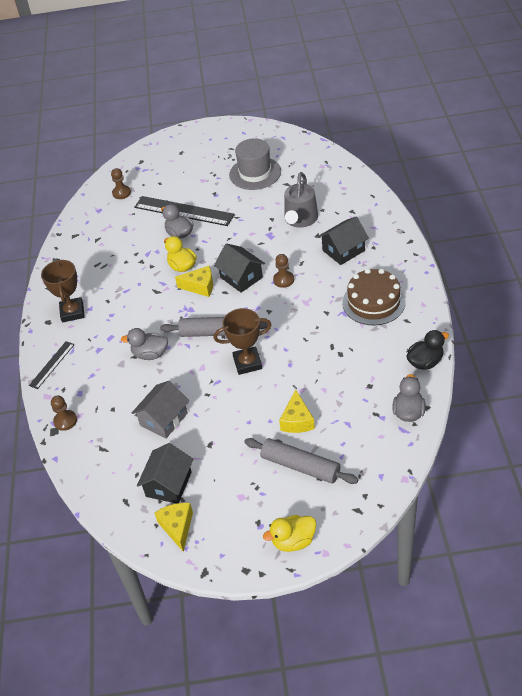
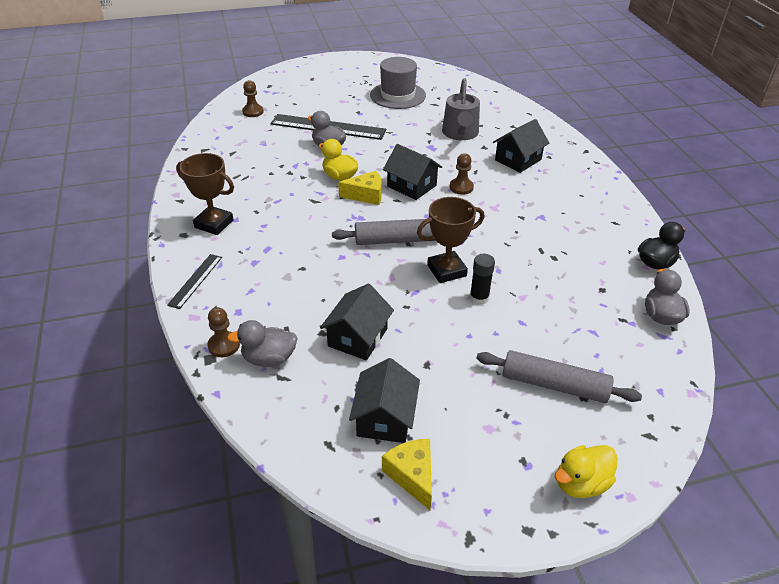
camera: 15 degrees left, 5 degrees down
brown trophy [41,259,85,323] -> brown trophy turned 45 degrees counterclockwise [176,153,234,235]
grey duck [121,328,168,360] -> grey duck moved to [227,320,298,367]
grey house [132,381,189,439] -> black house [320,284,394,360]
yellow cheese [279,390,315,433] -> none
brown cake [342,268,406,325] -> none
none -> black glue stick [470,254,495,305]

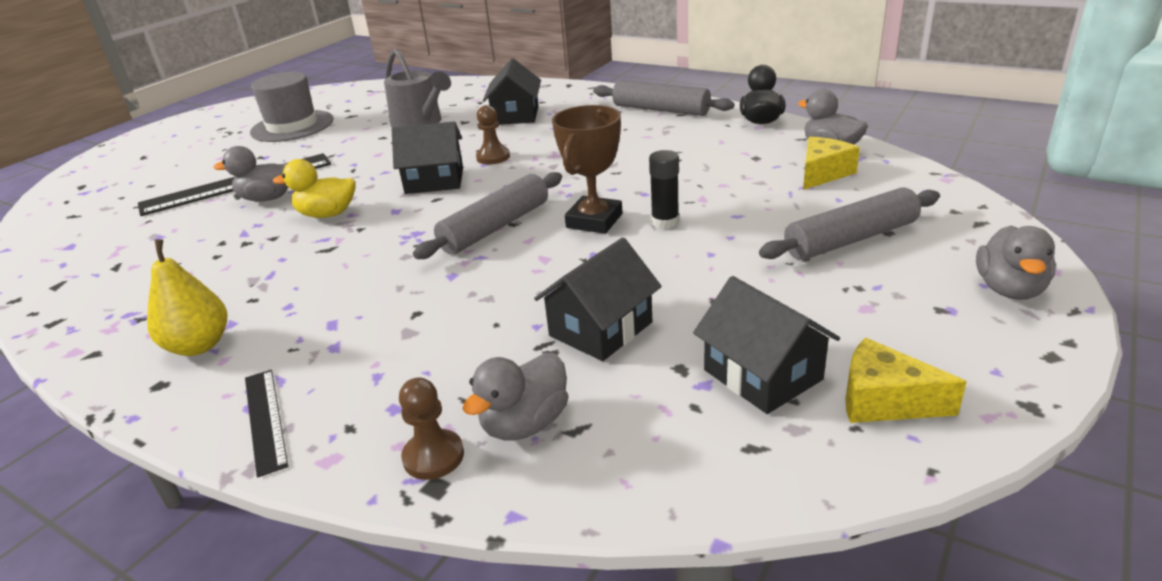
camera: 40 degrees left, 10 degrees down
brown trophy [176,153,234,235] -> yellow pear [147,239,227,356]
brown pawn [242,80,264,117] -> none
black house [320,284,394,360] -> black house turned 60 degrees clockwise [534,238,662,361]
yellow cheese [338,171,382,205] -> yellow cheese moved to [803,137,860,190]
yellow duck [555,445,618,498] -> grey duck [976,226,1056,300]
none -> grey rolling pin [593,80,734,116]

